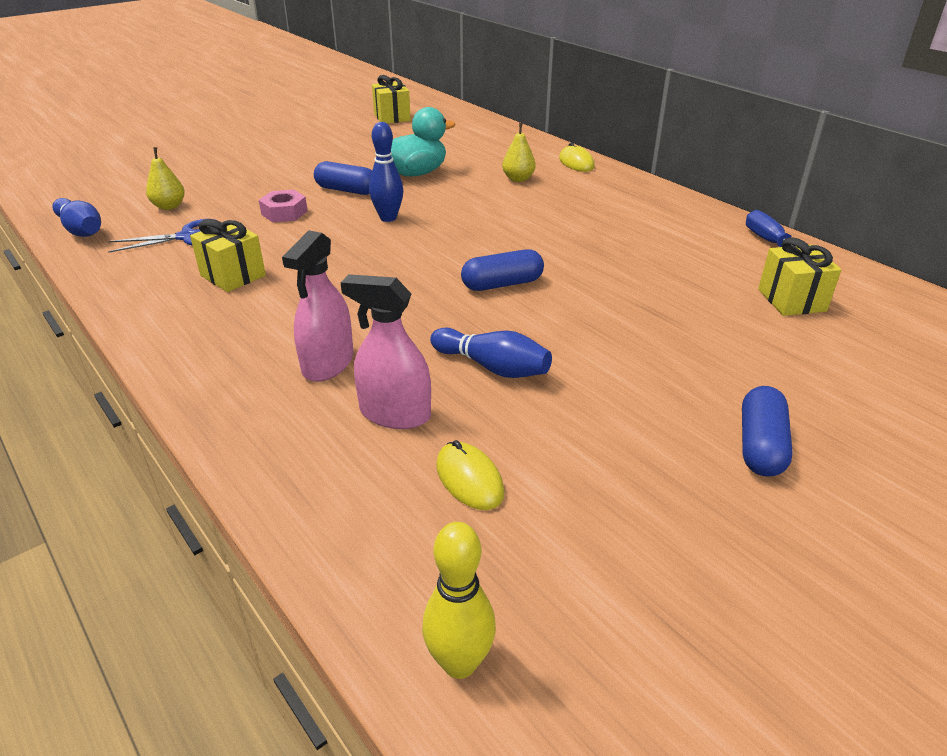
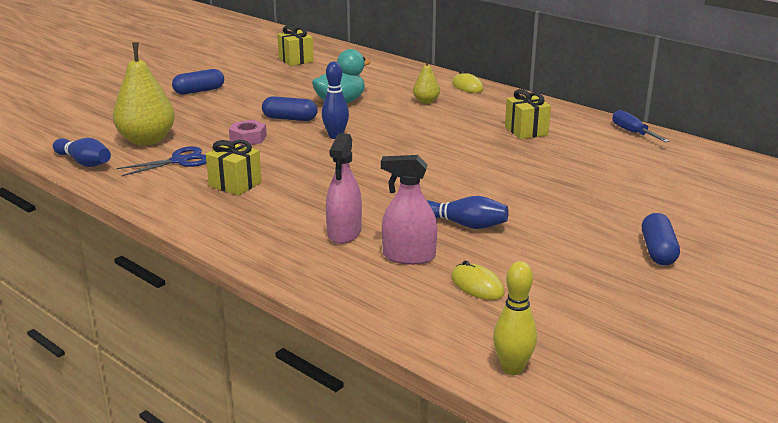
camera: 10 degrees left, 10 degrees down
yellow pear [146,147,185,210] -> yellow pear [113,42,175,146], size x1.98
blue capsule [461,249,544,291] -> blue capsule moved to [172,69,224,95]
yellow gift [758,237,842,316] -> yellow gift moved to [505,89,551,139]

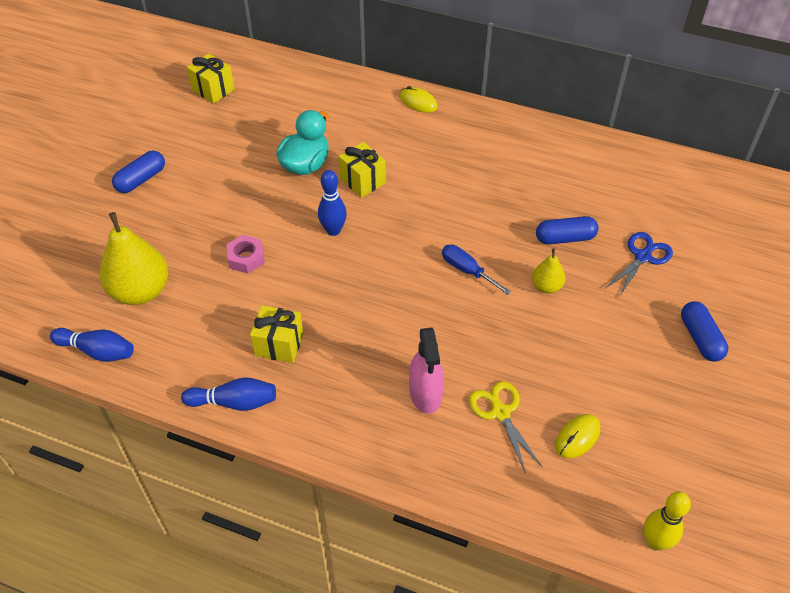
camera: 20 degrees left, 25 degrees up
blue scissors [116,146,207,176] -> blue scissors moved to [605,232,673,297]
blue capsule [262,96,318,121] -> blue capsule moved to [536,216,599,245]
pink spray bottle [381,155,437,265] -> yellow scissors [469,381,543,474]
yellow pear [413,57,440,104] -> yellow pear moved to [532,248,565,293]
blue bowling pin [426,196,509,229] -> blue bowling pin moved to [181,377,276,411]
yellow mouse [451,261,505,300] -> yellow mouse turned 75 degrees counterclockwise [555,414,600,458]
yellow gift [505,89,551,139] -> yellow gift moved to [338,142,386,198]
blue screwdriver [612,110,670,142] -> blue screwdriver moved to [442,244,511,295]

